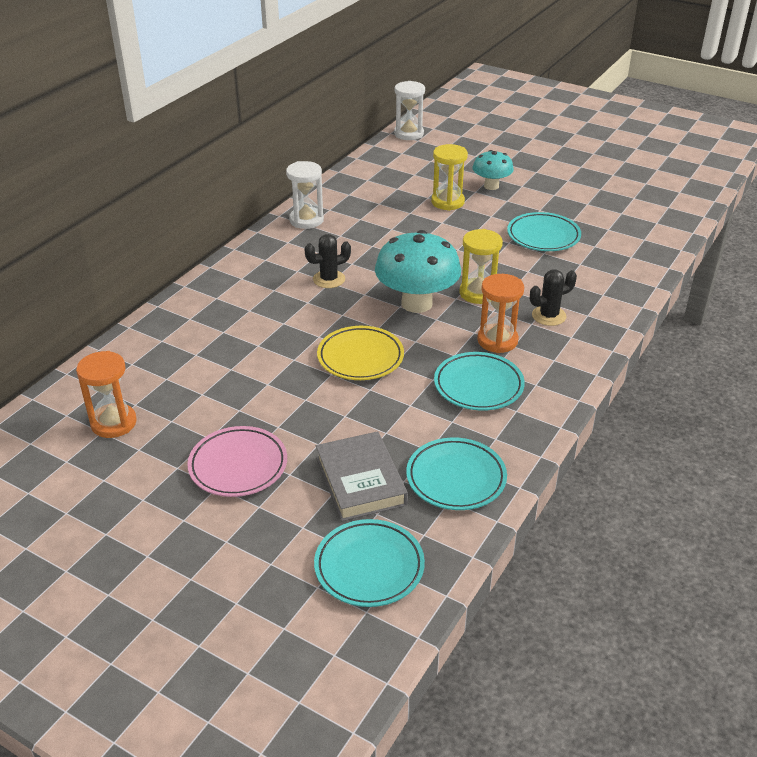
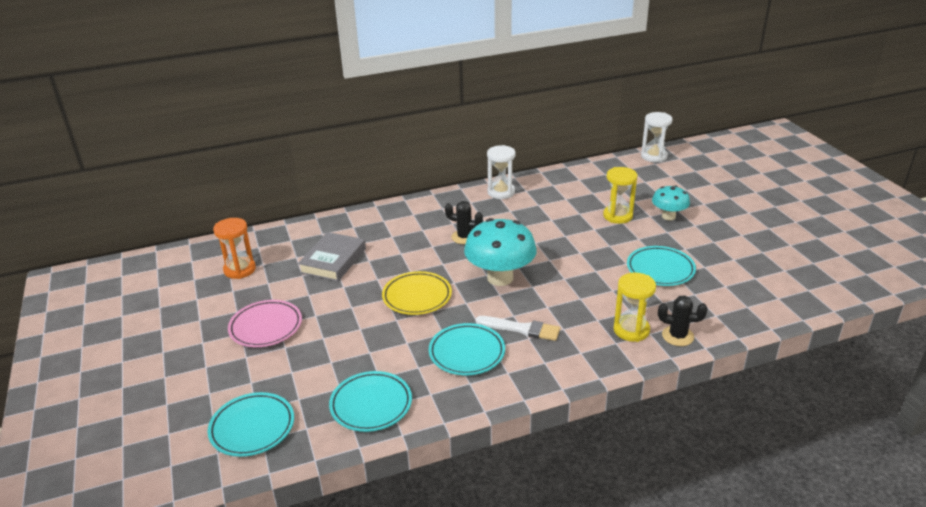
camera: 40 degrees right, 5 degrees down
grey book [316,431,408,521] -> grey book moved to [298,232,366,282]
yellow hourglass [460,229,503,304] -> yellow hourglass moved to [614,273,656,342]
orange hourglass [477,274,524,353] -> white brush [475,316,560,341]
black cactus [530,269,577,326] -> black cactus moved to [658,295,708,346]

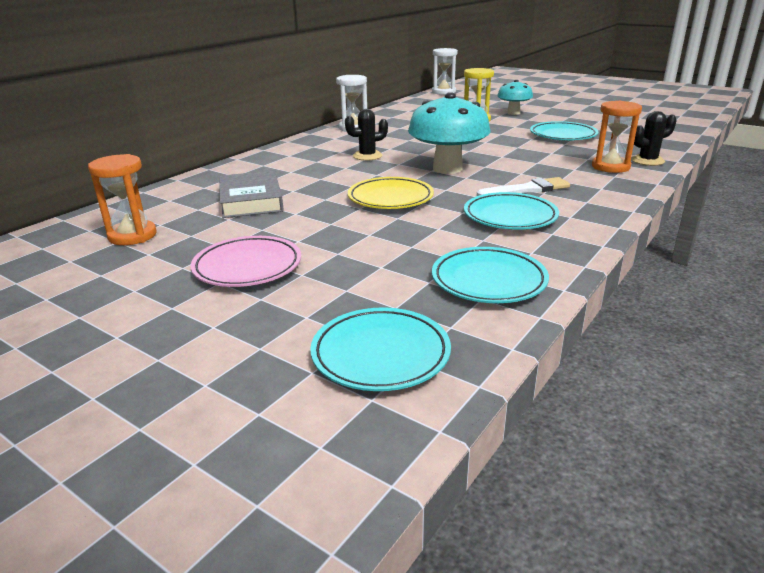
camera: 35 degrees left, 5 degrees down
yellow hourglass [614,273,656,342] -> orange hourglass [592,101,642,173]

